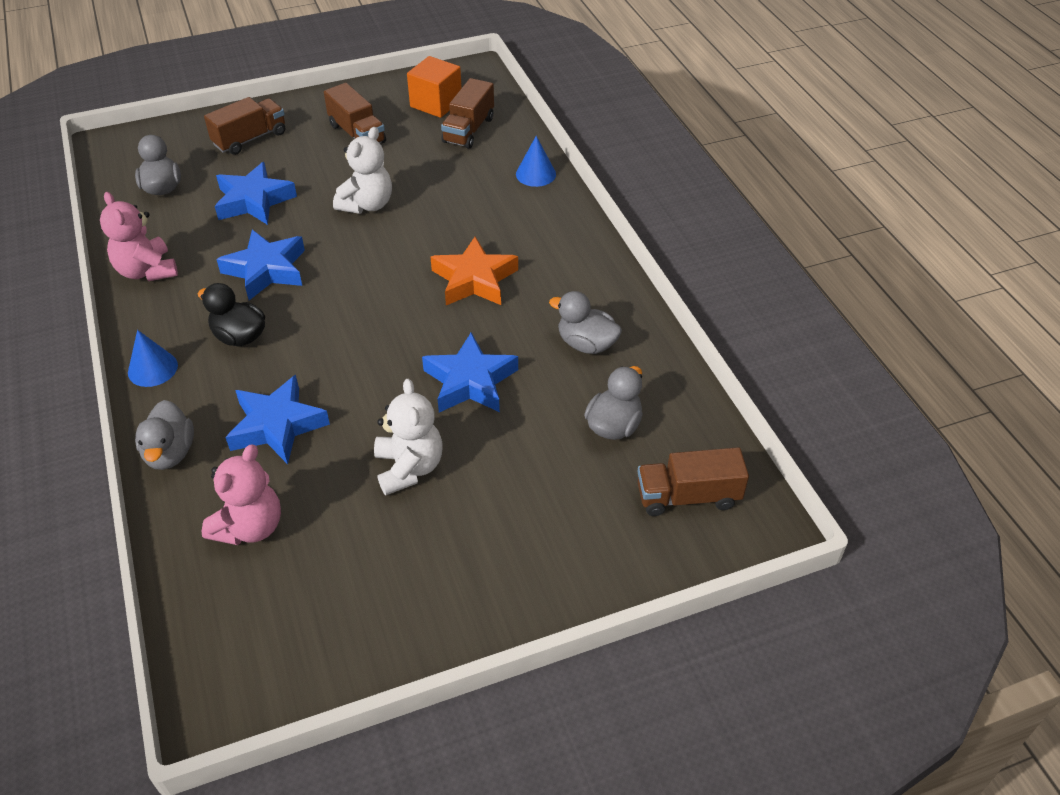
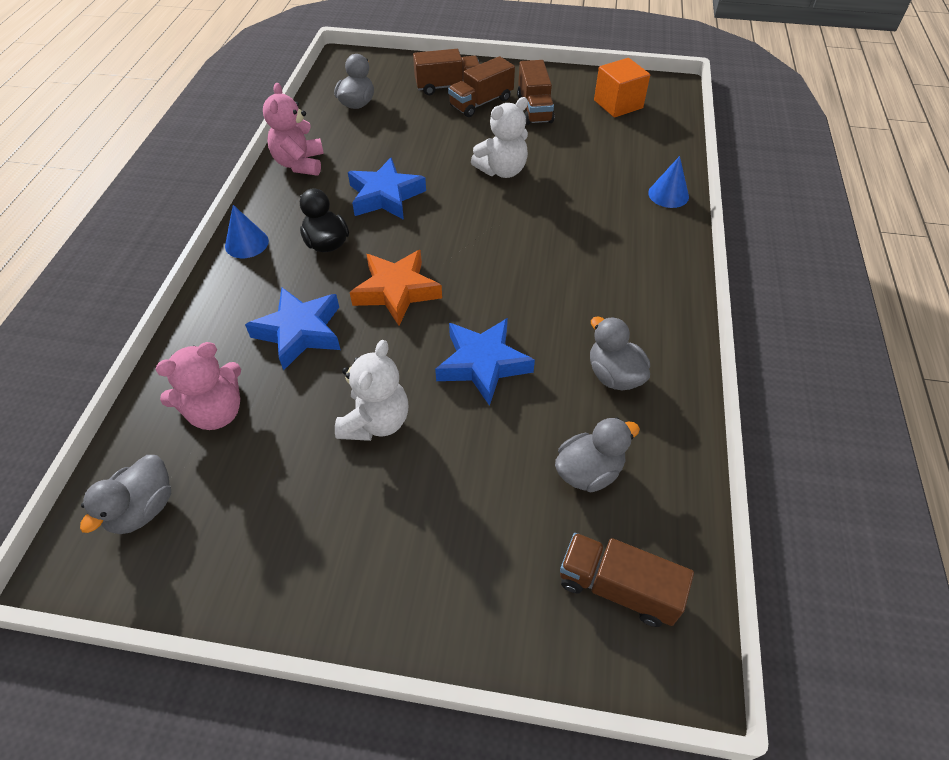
camera: 30 degrees right, 5 degrees up
grey duck [135,400,194,470] -> grey duck moved to [80,455,171,534]
blue star [215,162,297,225] -> none
orange star [431,237,518,305] -> orange star moved to [350,250,442,326]
brown truck [441,78,494,149] -> brown truck moved to [448,56,515,117]

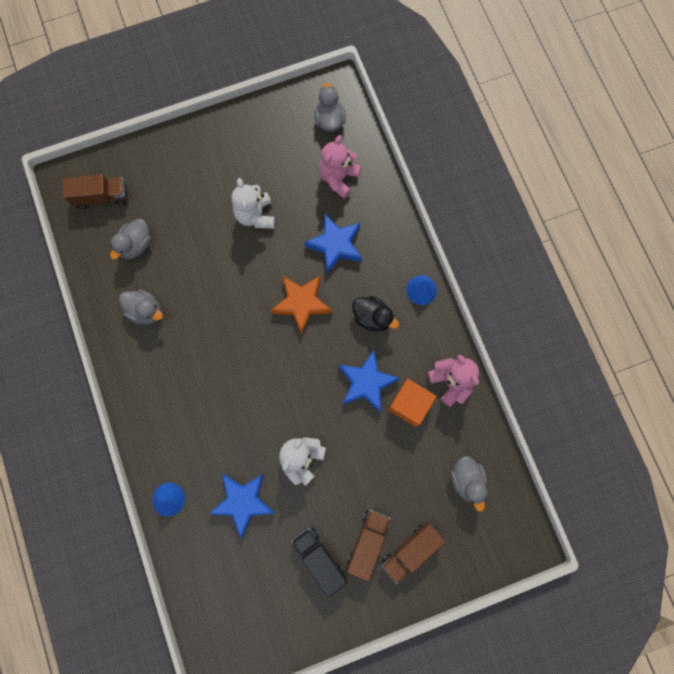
camera: 150 degrees right, 25 degrees up
blue star [435,318,535,406] -> blue star moved to [209,474,275,538]
brown truck [517,60,554,125] -> black truck [291,528,347,598]
orange cube [594,58,650,118] -> orange cube moved to [388,379,436,427]

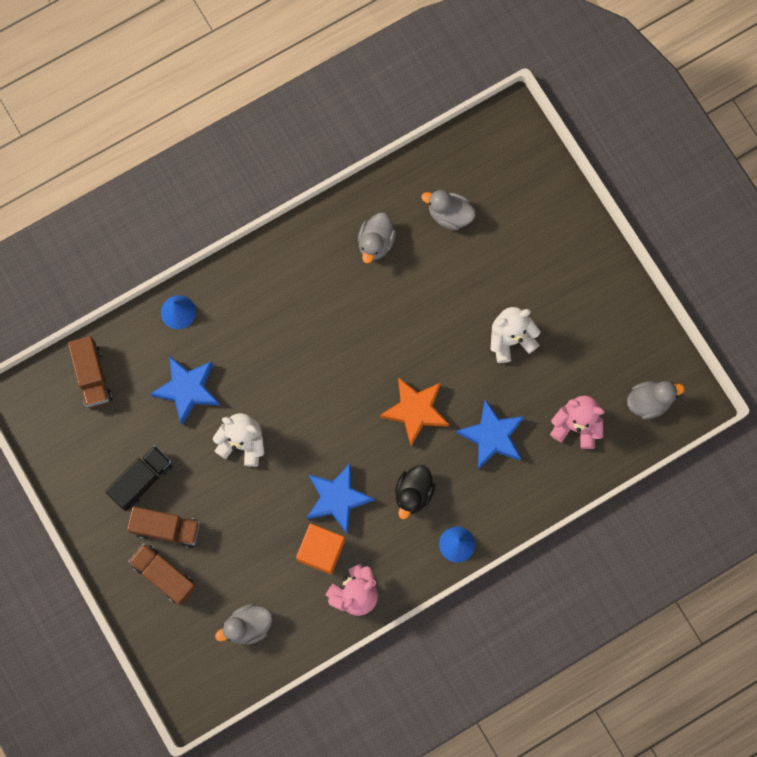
camera: 80 degrees right, 0 degrees up
brown truck [62,174,127,209] -> brown truck moved to [68,336,112,408]

